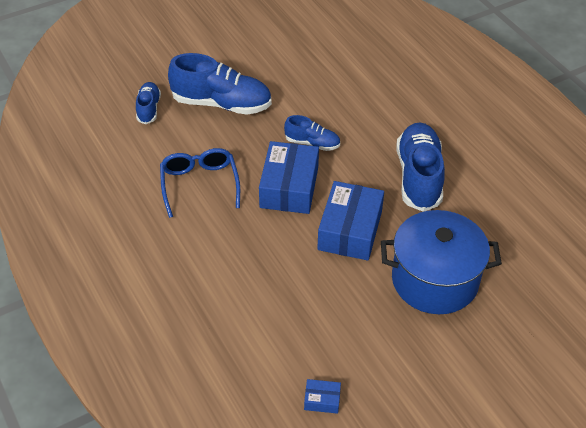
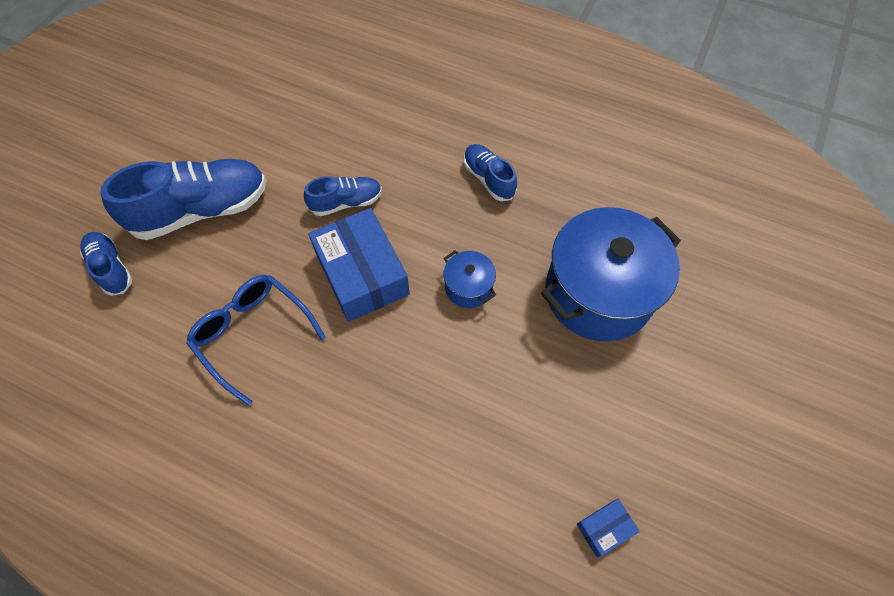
camera: 35 degrees left, 15 degrees up
blue box [317,181,384,261] -> blue pot [443,250,496,308]
blue shoe [397,122,445,212] -> blue shoe [464,144,517,201], size x0.54

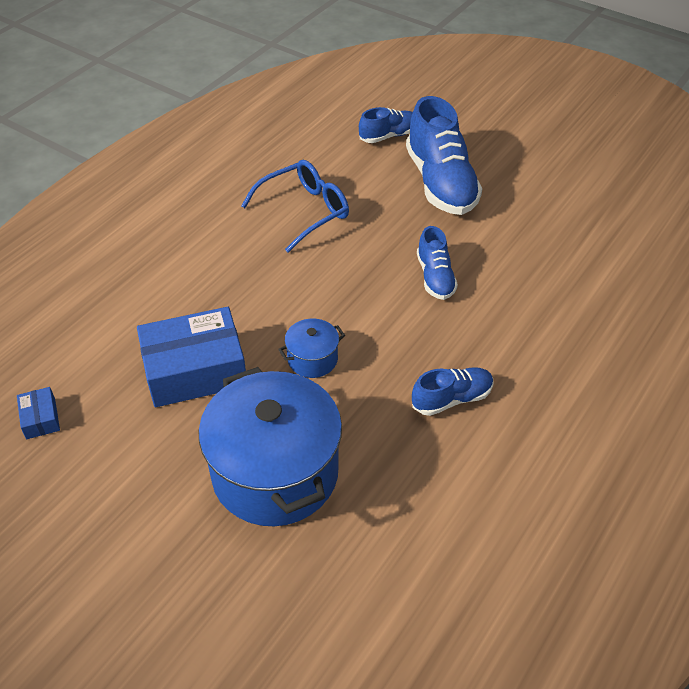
camera: 100 degrees right, 15 degrees down
blue box [308,208,410,322] -> blue box moved to [137,307,246,407]

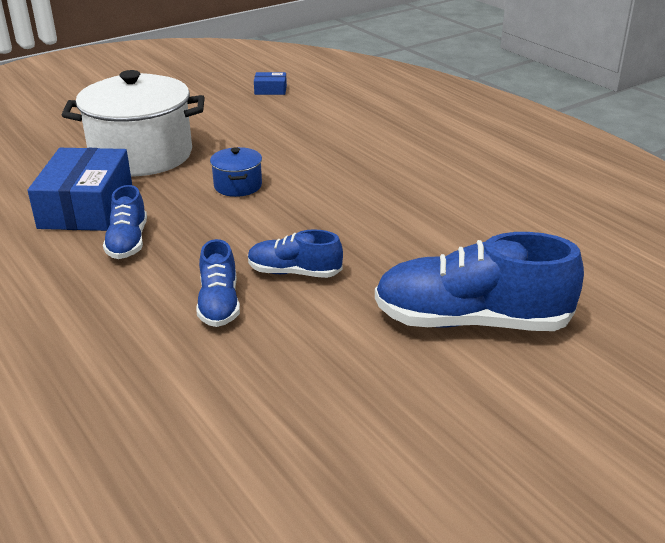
camera: 110 degrees right, 15 degrees down
blue box [137,307,246,407] -> blue box moved to [28,148,132,231]
blue pot [199,367,342,526] -> white pot [62,70,205,176]
blue glasses [241,160,349,253] -> none
blue shoe [359,107,413,143] -> blue shoe moved to [196,239,240,327]

